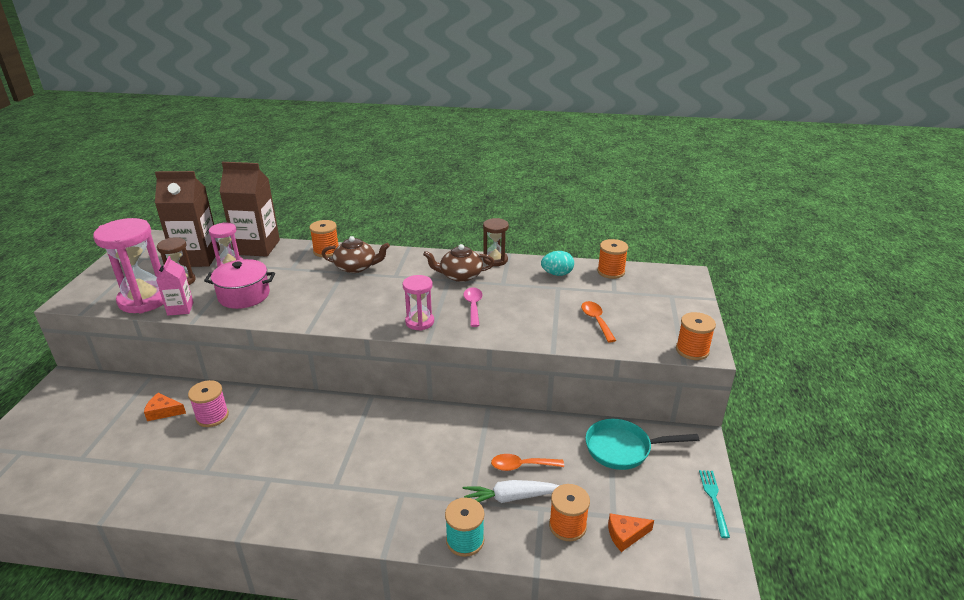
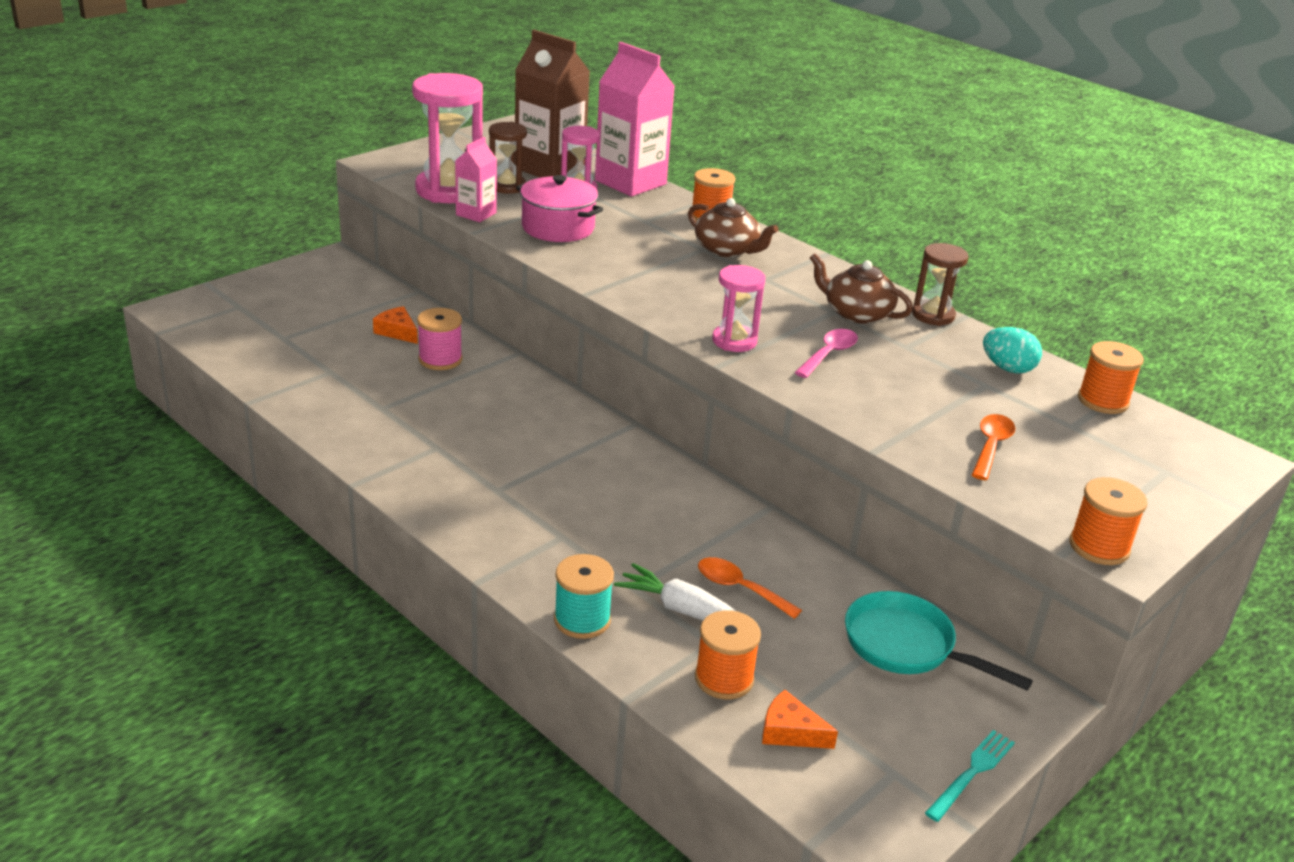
camera: 35 degrees right, 0 degrees up
brown carton [219,162,280,257] -> pink carton [595,42,675,196]

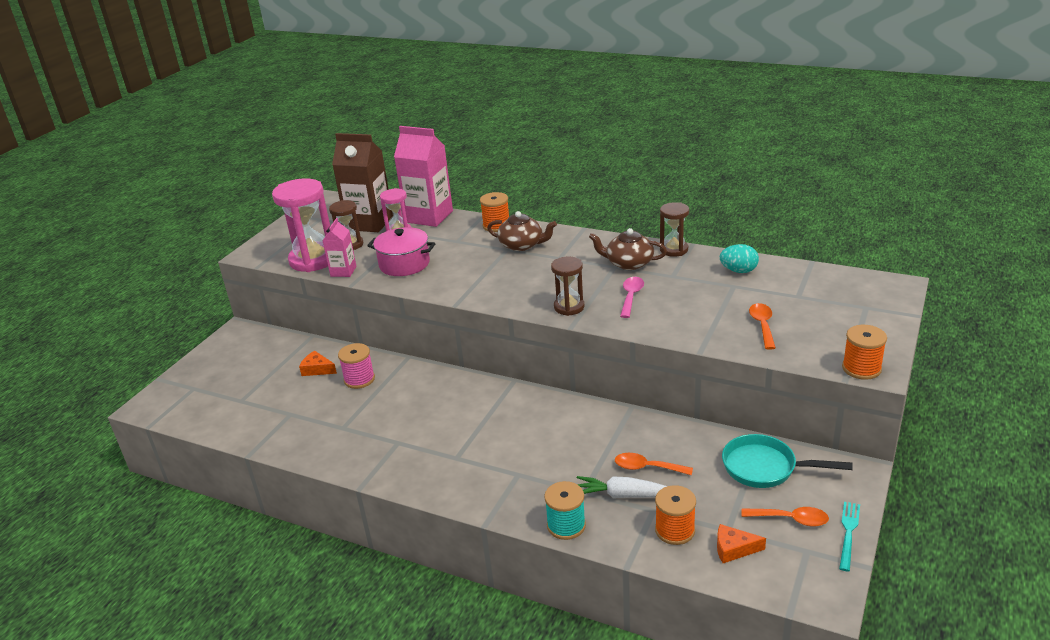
camera: 15 degrees left, 0 degrees up
pink hourglass [712,265,765,352] -> brown hourglass [551,256,584,316]
orange spool [1078,341,1144,414] -> none
none -> orange spoon [741,507,829,527]

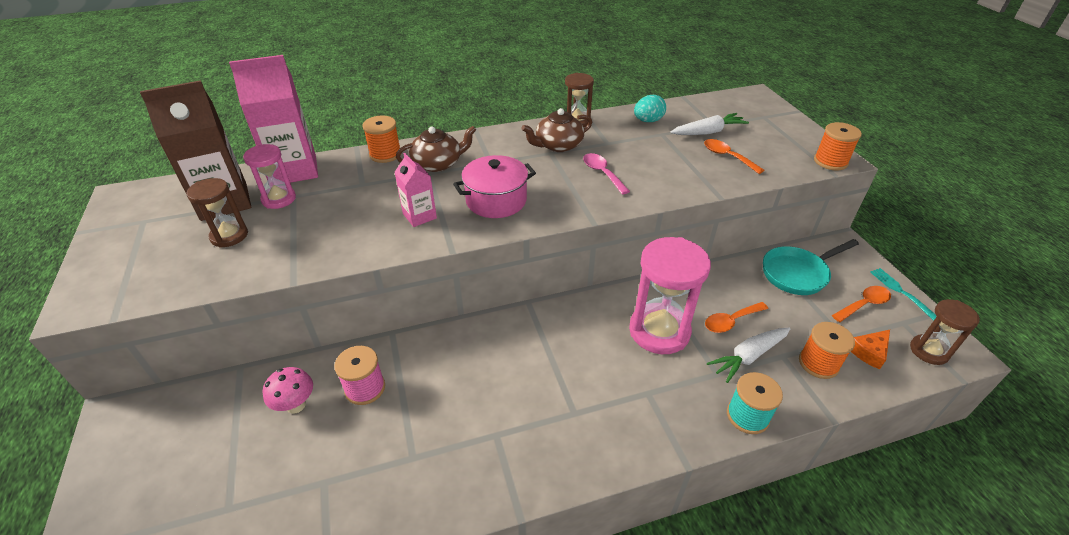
camera: 45 degrees left, 10 degrees up
pink hourglass [272,179,330,272] -> pink hourglass moved to [629,237,711,354]
orange cheese [299,351,337,376] -> pink mushroom [263,367,313,414]
pink carton [322,218,356,277] -> pink carton moved to [394,153,437,227]
pink pot [367,227,435,276] -> pink pot moved to [453,155,536,218]
brown hourglass [551,256,584,316] -> brown hourglass moved to [910,299,980,365]
none -> white carrot [671,113,749,135]

